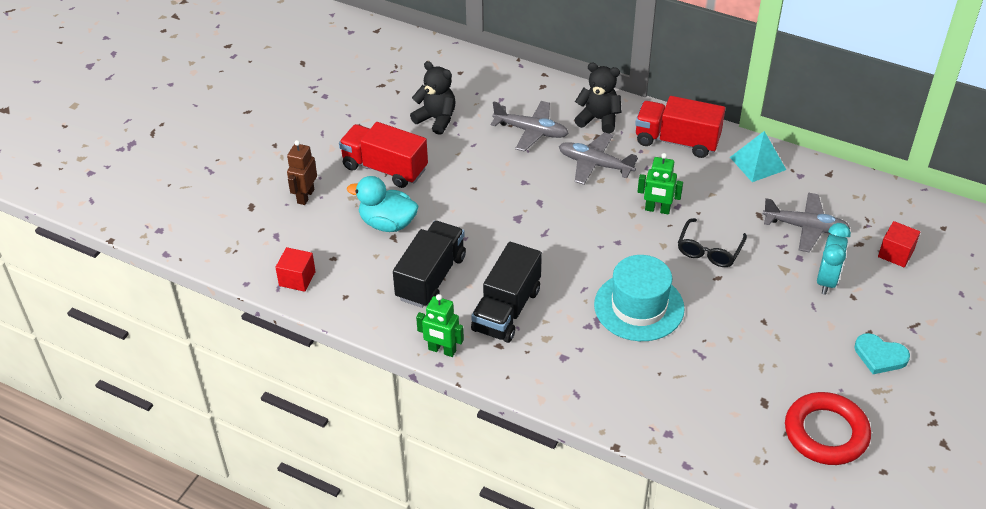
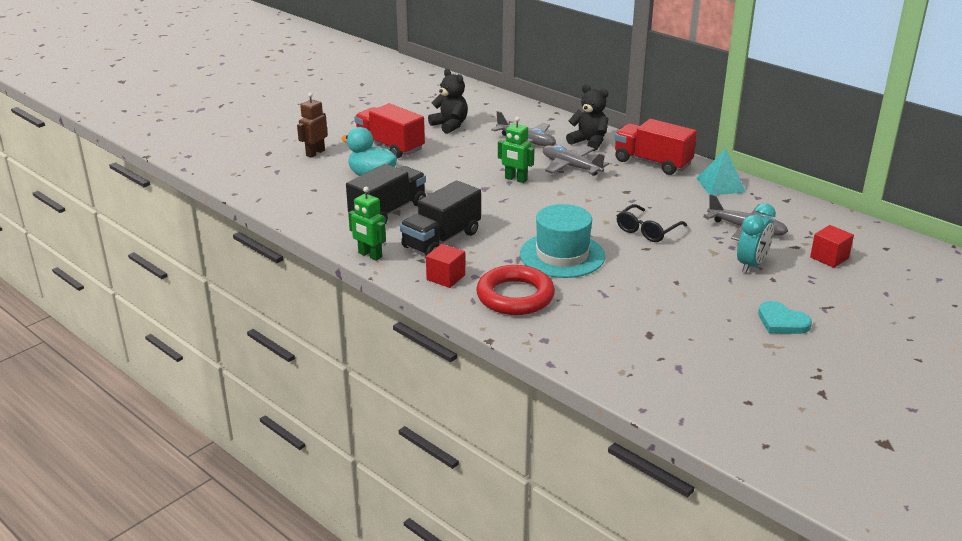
camera: 15 degrees right, 15 degrees down
red cube [275,247,316,292] -> red cube moved to [426,244,465,288]
green robot [637,153,683,215] -> green robot moved to [498,117,534,183]
red ring [785,392,871,465] -> red ring moved to [476,265,555,315]

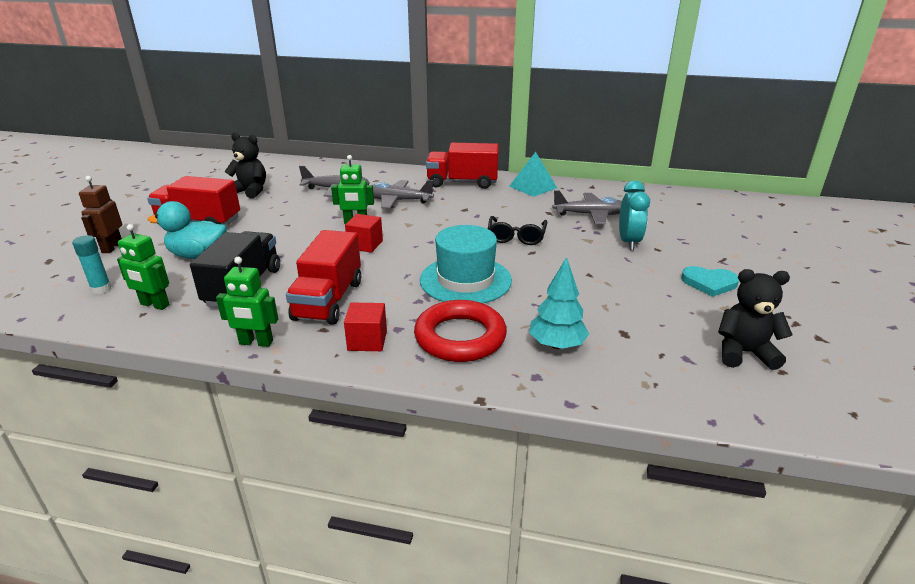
camera: 30 degrees left, 0 degrees up
black truck [400,180,481,255] -> red truck [286,230,361,325]
black teddy bear [566,84,608,151] -> black teddy bear moved to [718,269,792,370]
red cube [810,225,854,268] -> red cube moved to [345,214,383,253]
none -> turquoise glue stick [72,235,112,294]
none -> green robot [117,224,170,310]
none -> turquoise tree [529,257,589,349]

